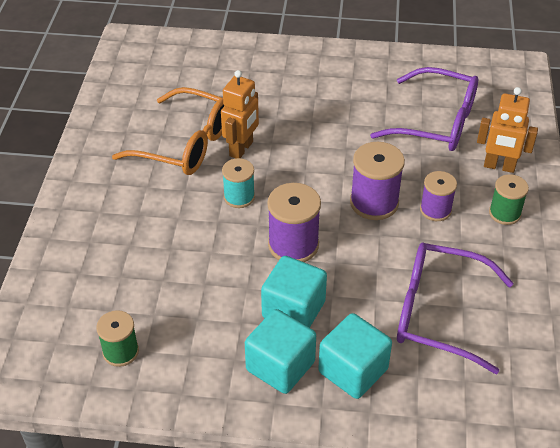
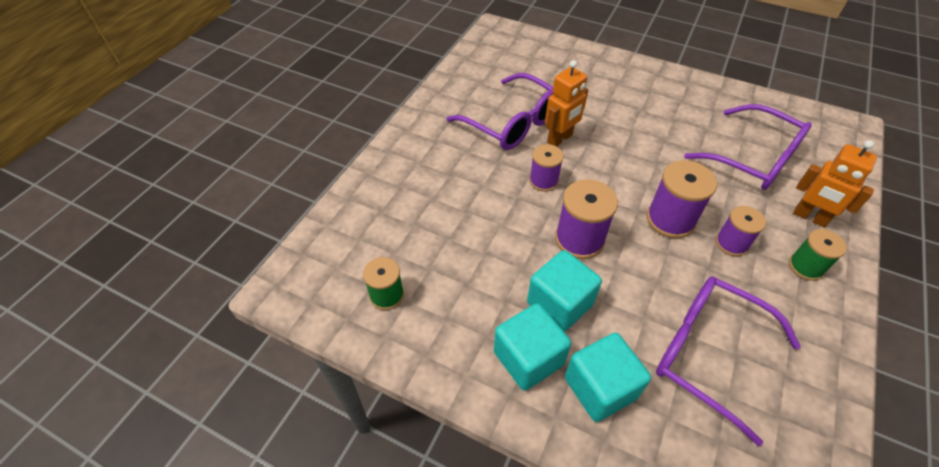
camera: 20 degrees right, 5 degrees up
orange glasses [112,87,224,175] -> purple glasses [446,73,553,150]
turquoise spool [222,158,255,208] -> purple spool [529,144,564,192]

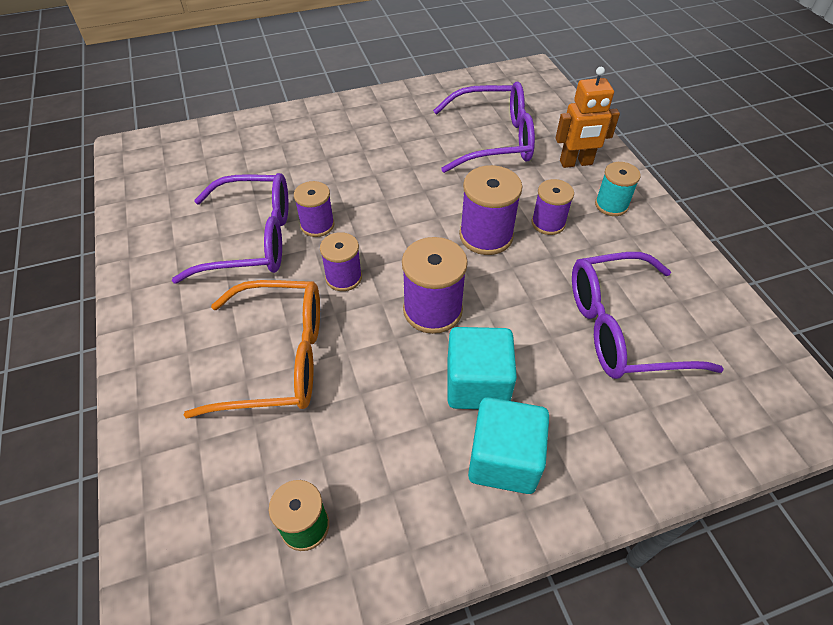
camera: 45 degrees left, 0 degrees up
orange robot [545,60,588,147] -> purple spool [294,181,334,237]
turquoise cube [565,333,651,422] -> none
green spool [789,229,847,281] -> turquoise spool [595,162,641,216]
none -> orange glasses [184,280,320,418]

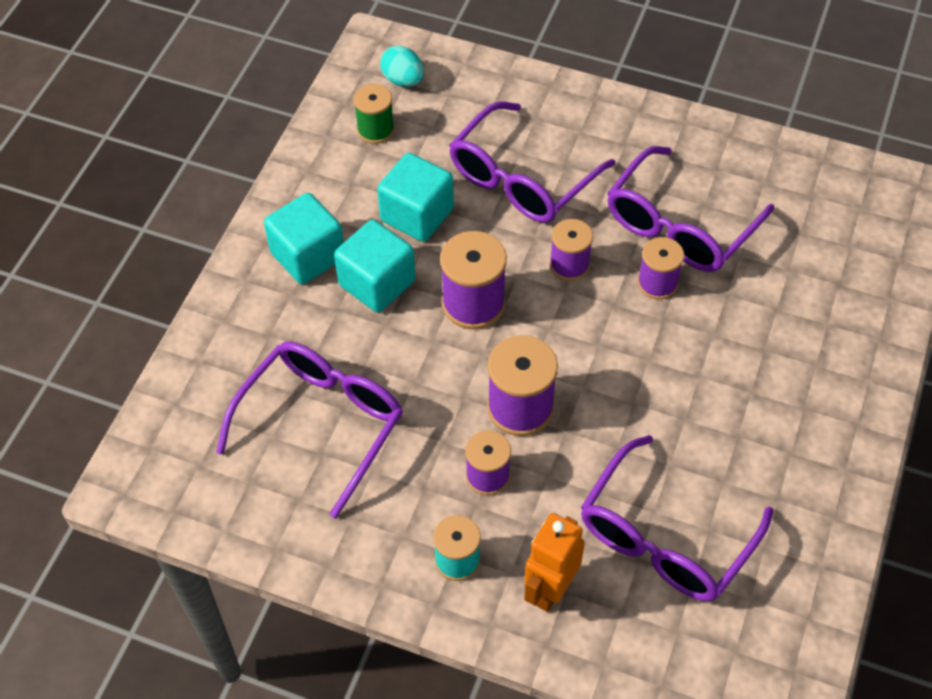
camera: 130 degrees right, 5 degrees up
orange glasses [184,280,320,418] -> purple glasses [449,101,615,223]
none -> turquoise cube [377,153,454,242]
none -> turquoise egg [380,46,424,87]

